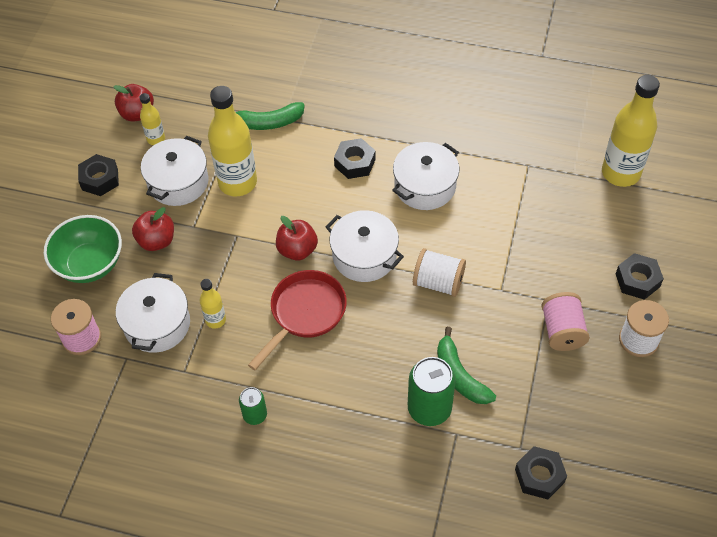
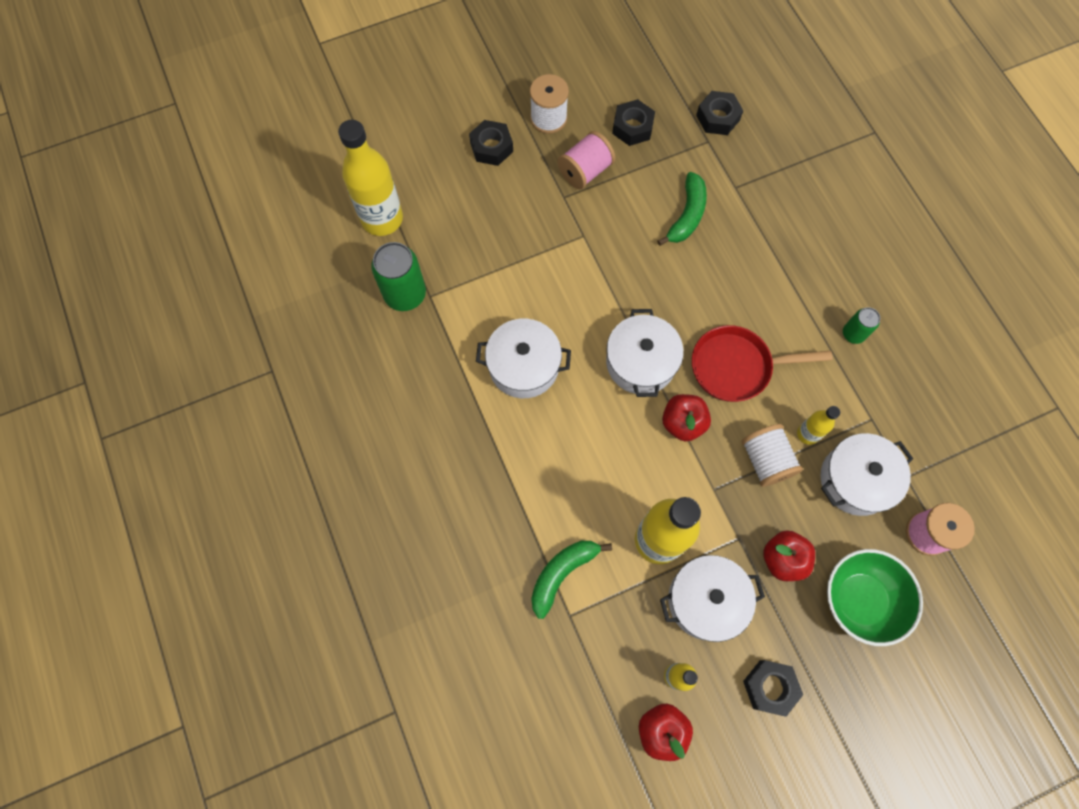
camera: 130 degrees left, 15 degrees up
green banana [235,102,305,130] -> green banana turned 90 degrees counterclockwise [531,541,612,619]
black nut [334,138,375,179] -> black nut moved to [612,99,655,146]
green can [408,357,456,426] -> green can moved to [371,242,426,311]
white spool [413,248,466,297] -> white spool moved to [742,424,803,487]

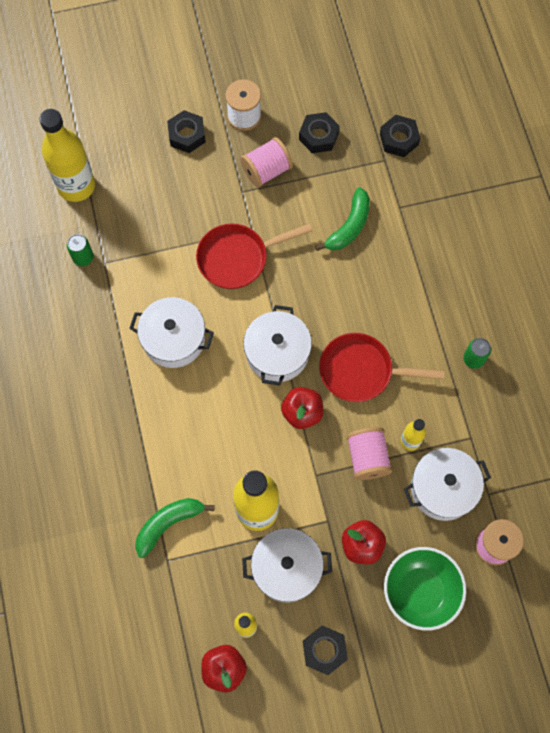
camera: 10 degrees right, 0 degrees up
green can [371,242,426,311] -> green can [67,234,94,266], size x0.56
white spool [742,424,803,487] -> pink spool [346,427,393,480]
none -> red pan [196,223,312,289]

